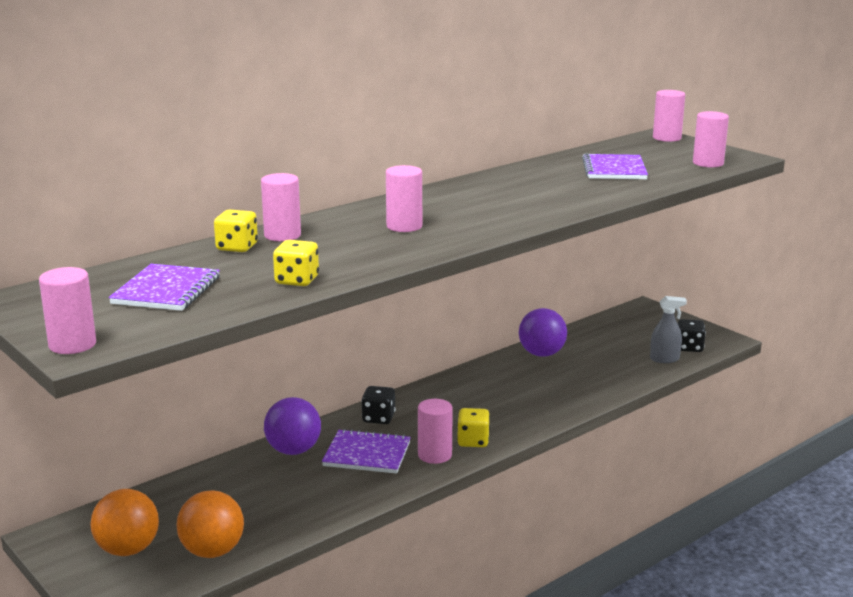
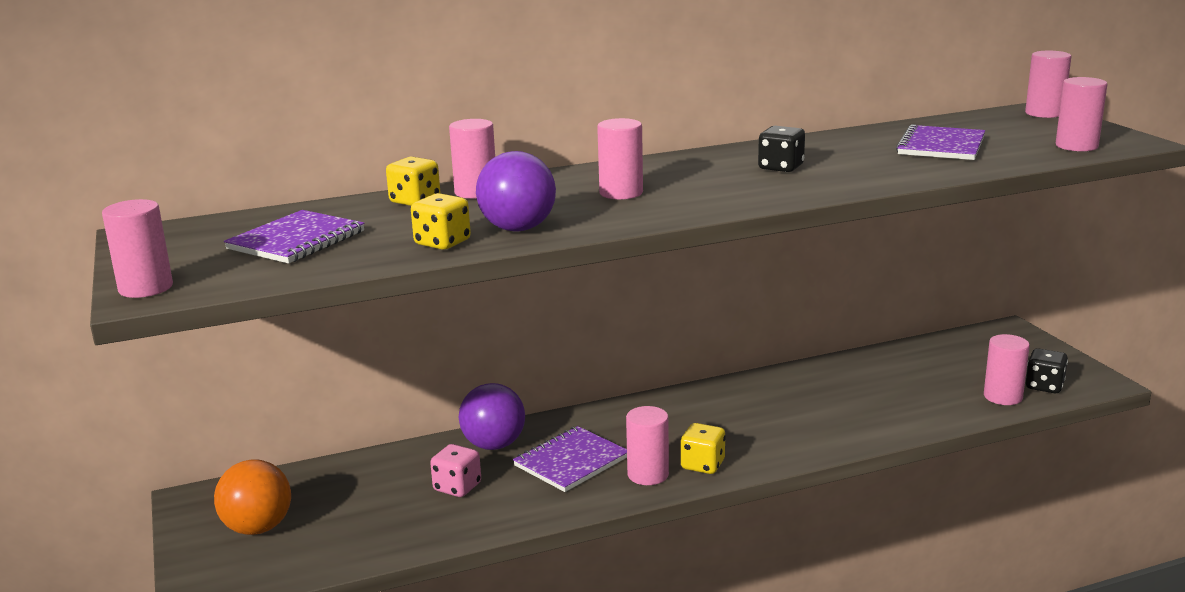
camera: 20 degrees right, 0 degrees up
orange ball [176,490,244,558] -> none
purple notebook [322,429,411,474] -> purple notebook turned 75 degrees counterclockwise [513,426,627,492]
black dice [361,386,396,424] -> black dice moved to [758,126,805,172]
purple ball [519,308,567,357] -> purple ball moved to [476,151,556,232]
grey spray bottle [650,296,687,363] -> pink cylinder [984,334,1030,405]
none -> pink dice [430,444,481,497]

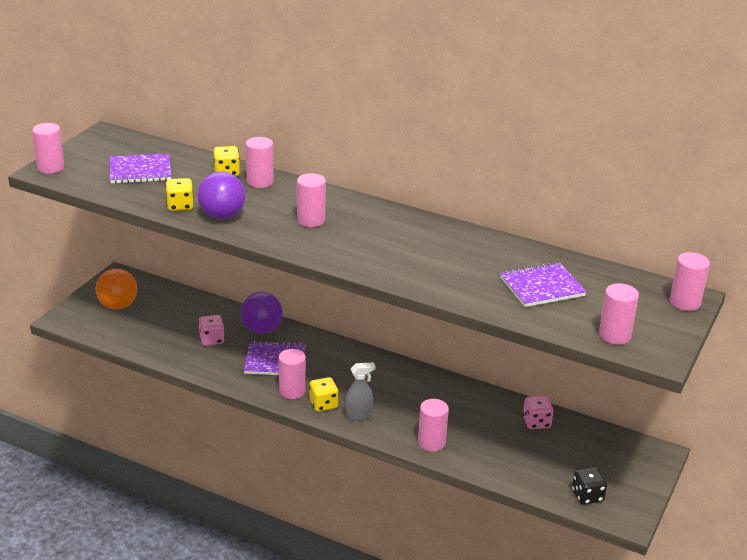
camera: 45 degrees right, 10 degrees up
black dice [758,126,805,172] -> none
pink cylinder [984,334,1030,405] -> pink cylinder moved to [418,399,449,452]
none -> grey spray bottle [345,362,376,421]
none -> pink dice [523,396,554,429]

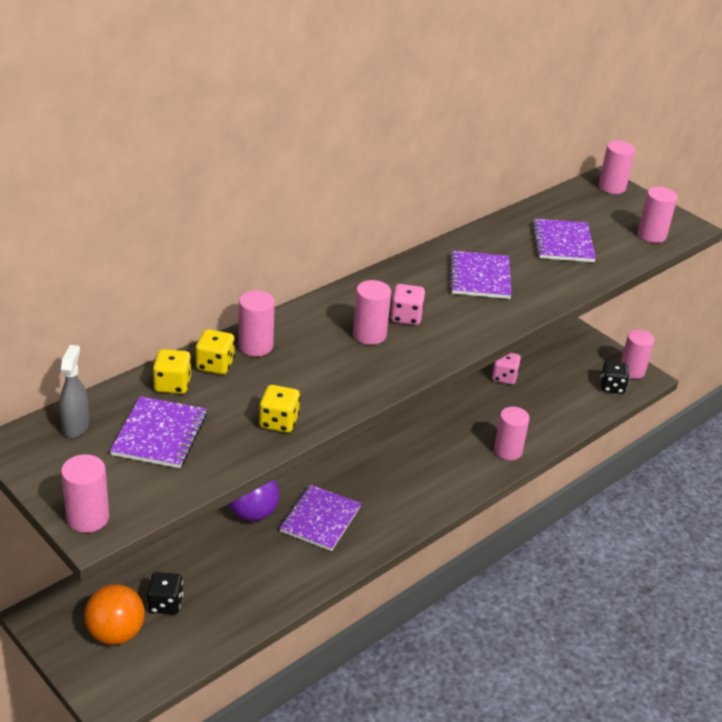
camera: 70 degrees left, 5 degrees up
purple ball [197,172,245,219] -> none
pink dice [198,315,225,346] -> pink dice moved to [390,284,425,325]
pink cylinder [279,349,306,399] -> pink cylinder moved to [621,330,654,379]
yellow dice [309,377,339,412] -> yellow dice moved to [153,349,191,394]
grey spray bottle [345,362,376,421] -> grey spray bottle moved to [59,345,90,438]
none -> black dice [147,572,183,615]
none -> purple notebook [450,251,512,299]

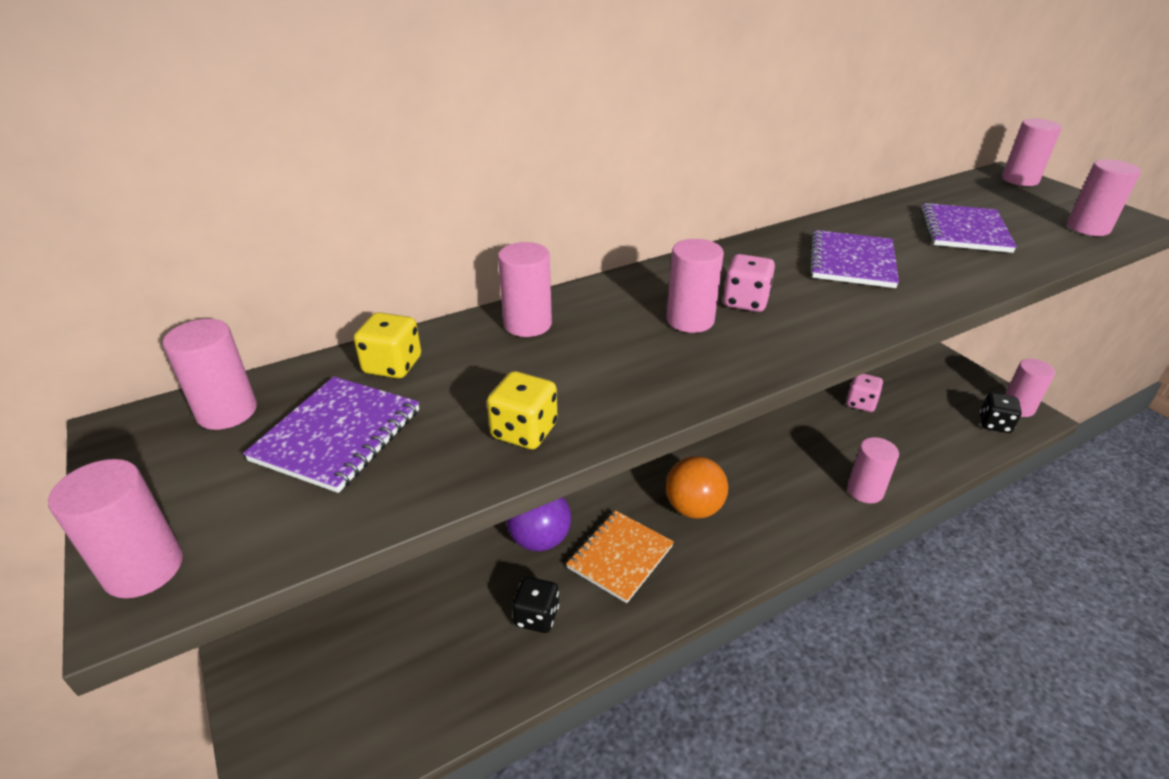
camera: 15 degrees right, 0 degrees up
grey spray bottle [59,345,90,438] -> pink cylinder [163,319,257,430]
orange ball [84,584,145,645] -> orange ball moved to [666,456,728,519]
black dice [147,572,183,615] -> black dice moved to [512,577,559,633]
yellow dice [196,329,235,375] -> none
purple notebook [280,484,361,551] -> orange notebook [566,510,674,603]

